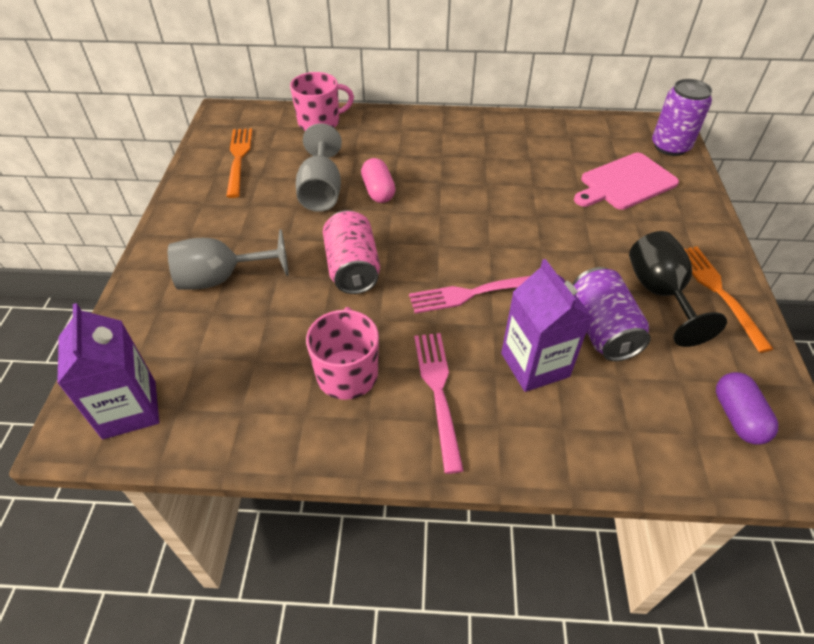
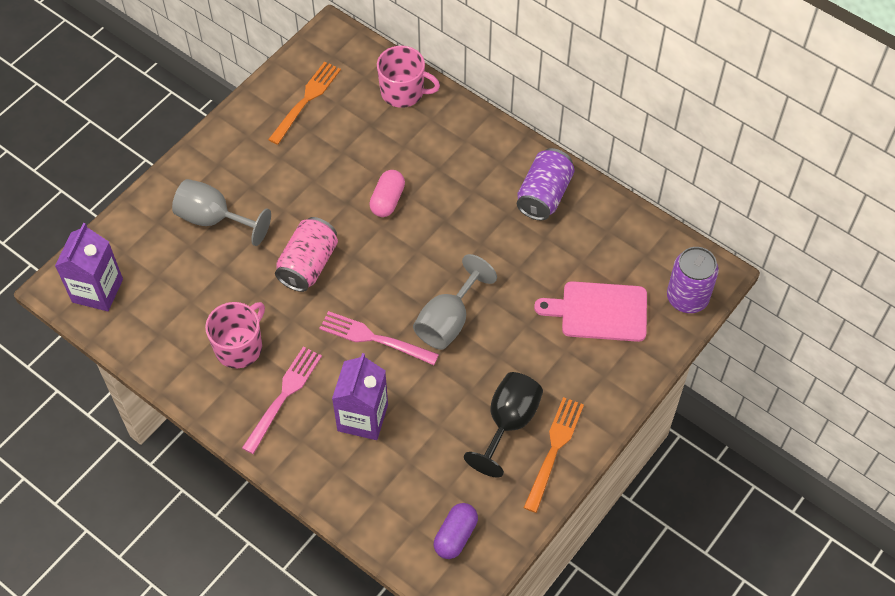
camera: 35 degrees right, 10 degrees up
grey goblet [296,123,342,212] -> grey goblet moved to [413,254,497,350]
purple can [573,267,651,361] -> purple can moved to [517,148,574,220]

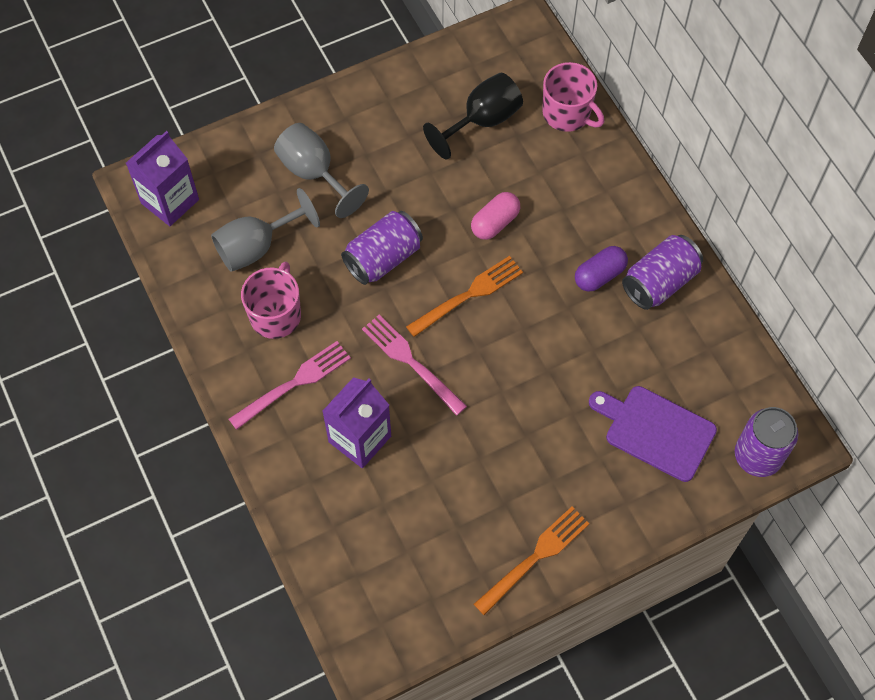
camera: 25 degrees right, 5 degrees up
pink mug [205,302,265,368] -> pink mug turned 45 degrees counterclockwise [241,261,301,339]
orange fork [268,62,341,145] -> orange fork moved to [406,256,523,337]
pink can [275,217,338,292] -> purple can [341,211,423,285]
grey goblet [413,254,497,350] -> grey goblet moved to [211,188,320,272]
purple capsule [434,503,478,559] -> purple capsule moved to [575,246,628,292]
black goblet [464,372,543,478] -> black goblet moved to [423,73,523,159]
pink cutting board [534,281,647,342] -> purple cutting board [589,386,717,482]

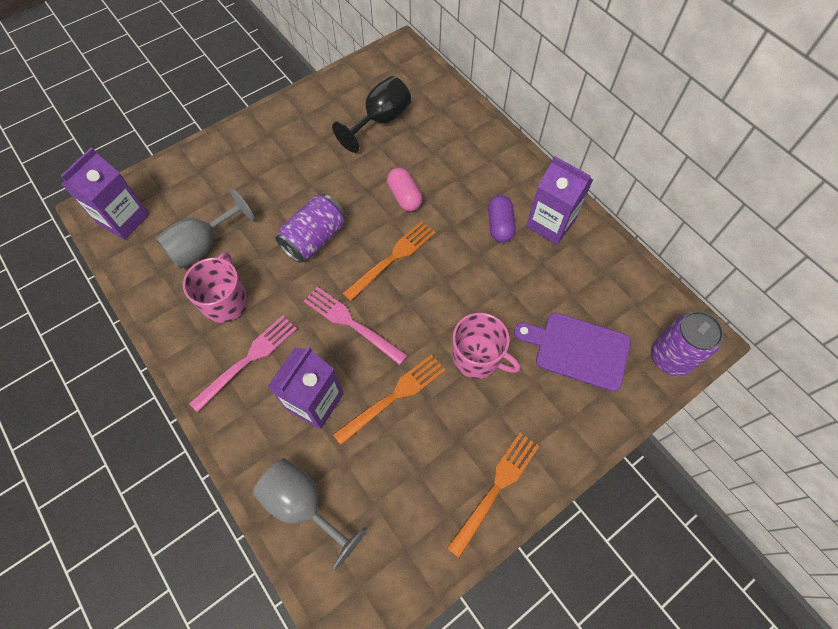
camera: 10 degrees left, 0 degrees up
grey goblet [274,123,369,218] -> grey goblet moved to [253,458,368,570]
pink capsule [471,192,520,240] -> pink capsule turned 60 degrees counterclockwise [387,168,423,211]
pink mug [542,62,604,132] -> pink mug moved to [453,313,520,379]
purple capsule [575,246,628,292] -> purple capsule turned 45 degrees counterclockwise [488,195,516,243]
purple can [622,235,703,310] -> purple carton [526,156,593,245]
none -> orange fork [333,354,446,445]

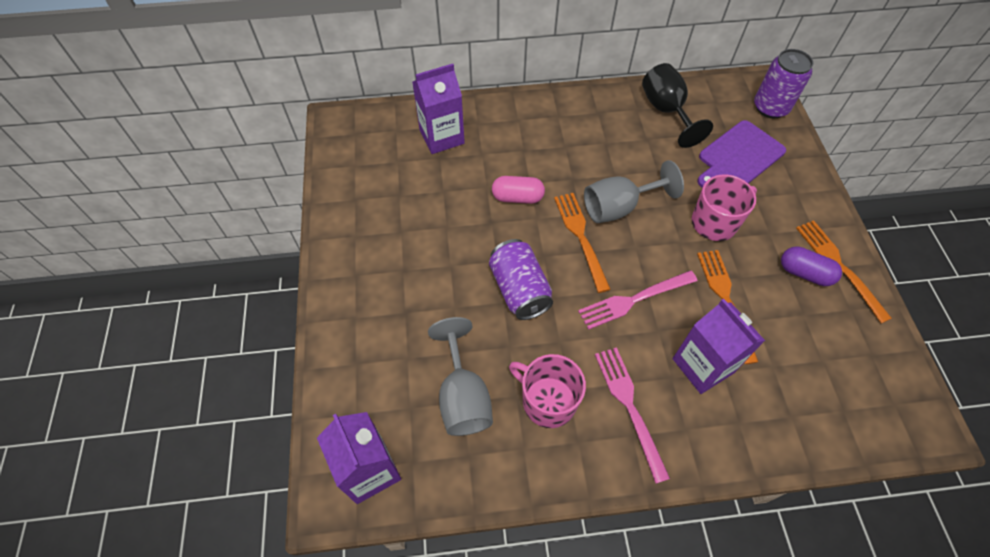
camera: 60 degrees left, 5 degrees down
grey goblet [253,458,368,570] -> grey goblet moved to [584,160,684,223]
black goblet [332,76,411,153] -> black goblet moved to [642,63,713,148]
purple capsule [488,195,516,243] -> purple capsule moved to [781,246,842,286]
purple carton [526,156,593,245] -> purple carton moved to [412,64,465,154]

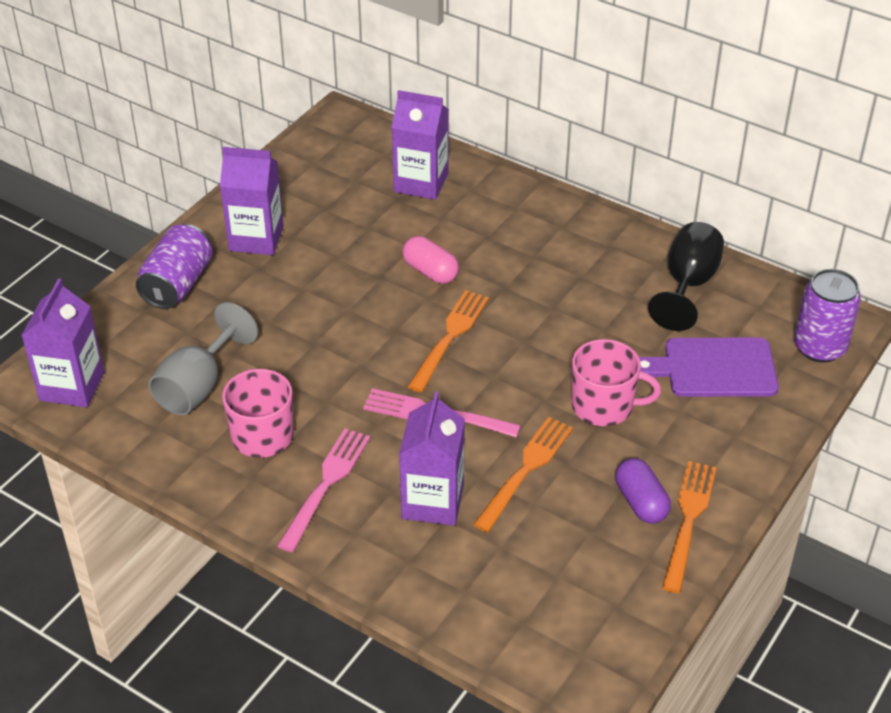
camera: 40 degrees right, 15 degrees down
purple can [489,239,553,320] -> purple can moved to [136,224,213,309]
grey goblet [584,160,684,223] -> none
none -> purple carton [220,147,284,255]

